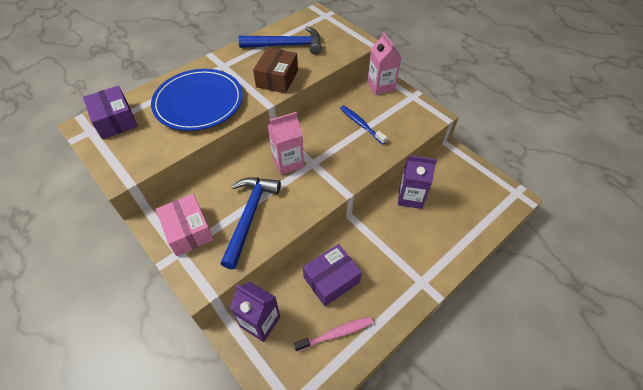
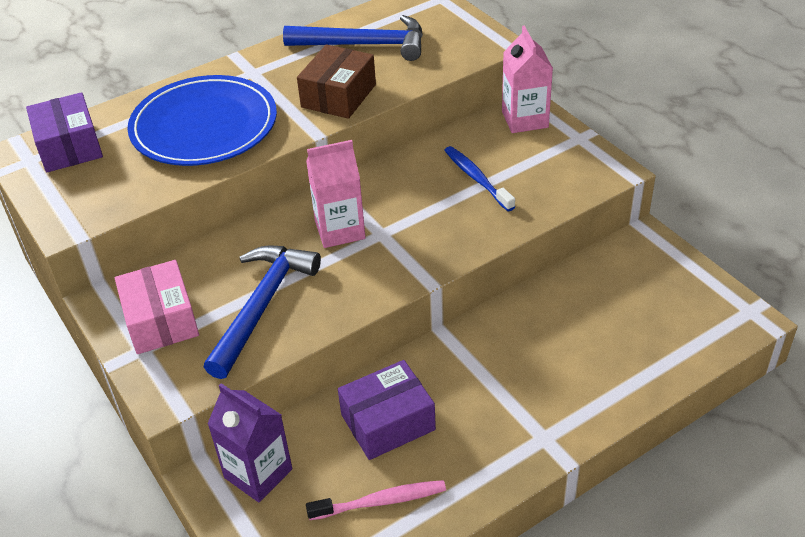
camera: 10 degrees right, 10 degrees down
purple carton [398,155,437,209] -> none

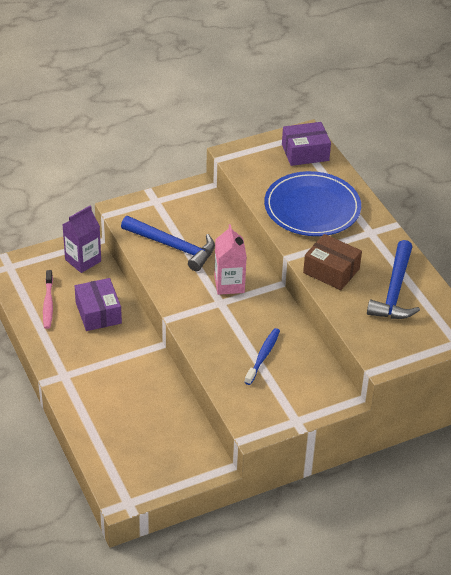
camera: 95 degrees right, 0 degrees up
pink box [115,260,199,354] -> none
blue toothbrush [444,146,515,211] -> blue toothbrush turned 45 degrees counterclockwise [245,328,280,385]
pink carton [502,26,553,133] -> none

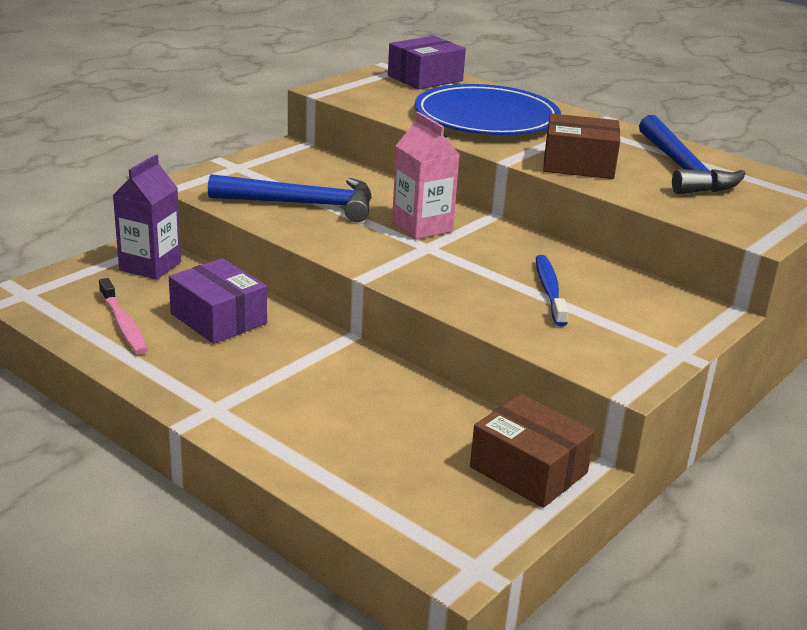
camera: 25 degrees left, 15 degrees down
none -> brown box [470,394,595,508]

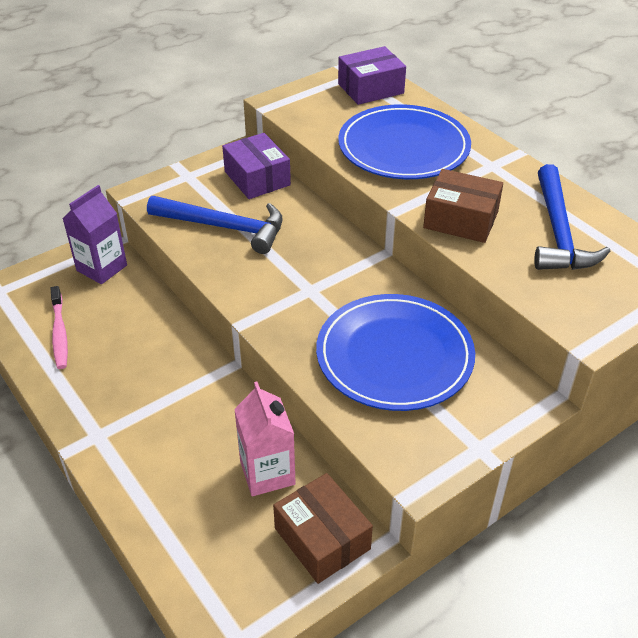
camera: 15 degrees right, 15 degrees up
purple box [169,258,267,344] -> purple box moved to [222,133,291,199]
pink carton [392,112,460,240] -> pink carton moved to [234,382,296,496]
blue toothbrush [536,255,569,326] -> blue plate [316,294,475,411]

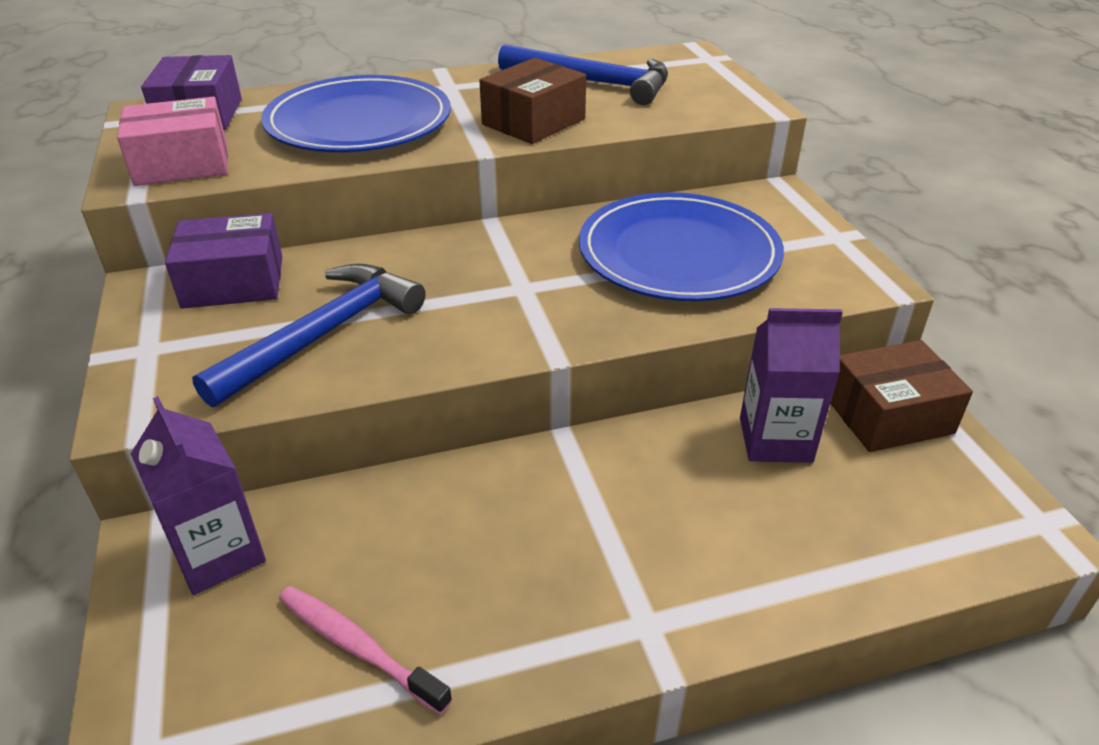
camera: 70 degrees left, 5 degrees down
pink toothbrush [51,286,68,369] -> pink toothbrush turned 150 degrees counterclockwise [279,586,452,715]
pink carton [234,382,296,496] -> purple carton [740,308,843,463]
none -> pink box [117,97,228,186]

